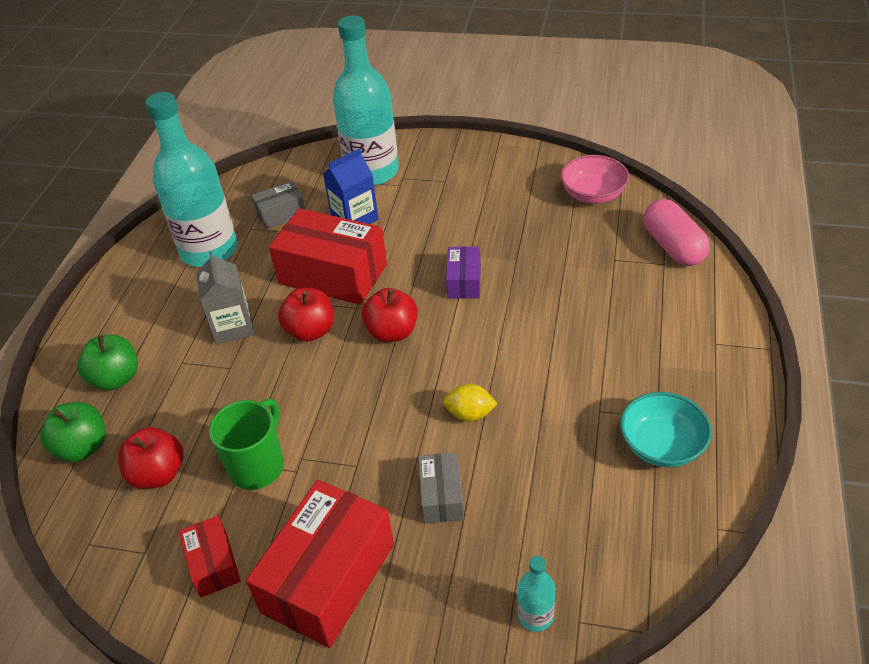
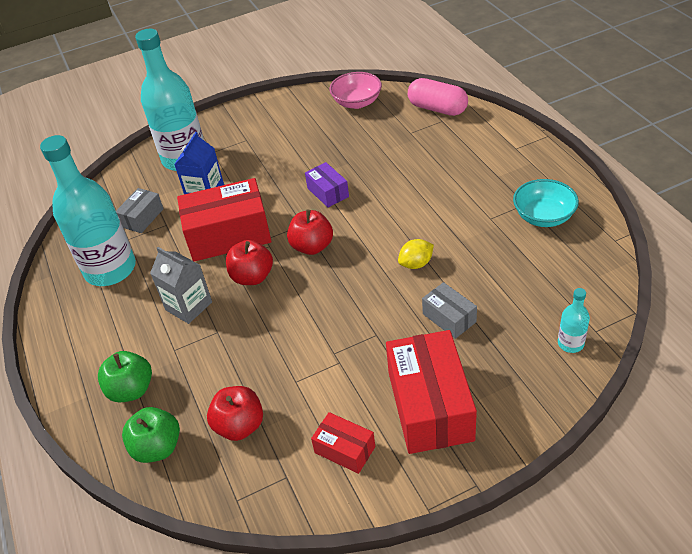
camera: 35 degrees left, 0 degrees up
green mug [209,399,284,490] -> none

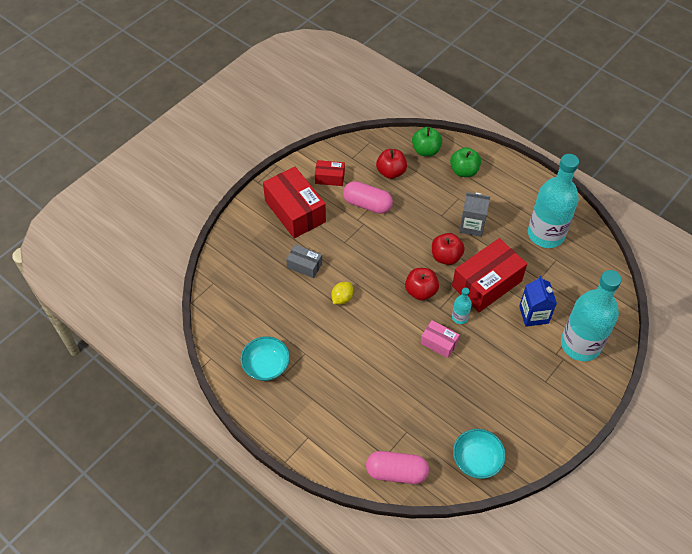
camera: 150 degrees right, 10 degrees up
grey box [116,188,164,233] -> none
purple box [305,162,349,208] -> pink box [420,320,460,358]
pink bowl [329,72,382,109] -> turquoise bowl [453,429,506,479]
turquoise bottle [558,288,590,353] -> turquoise bottle moved to [452,288,472,324]
none -> pink capsule [343,181,393,214]

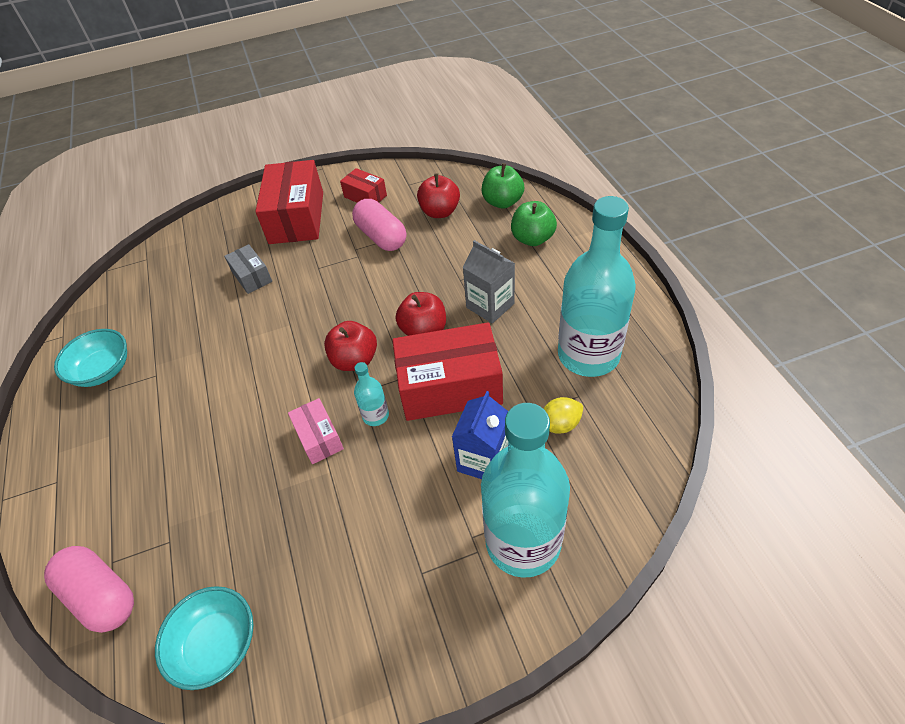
camera: 35 degrees right, 5 degrees down
yellow lemon [331,282,353,305] -> yellow lemon moved to [543,397,583,434]

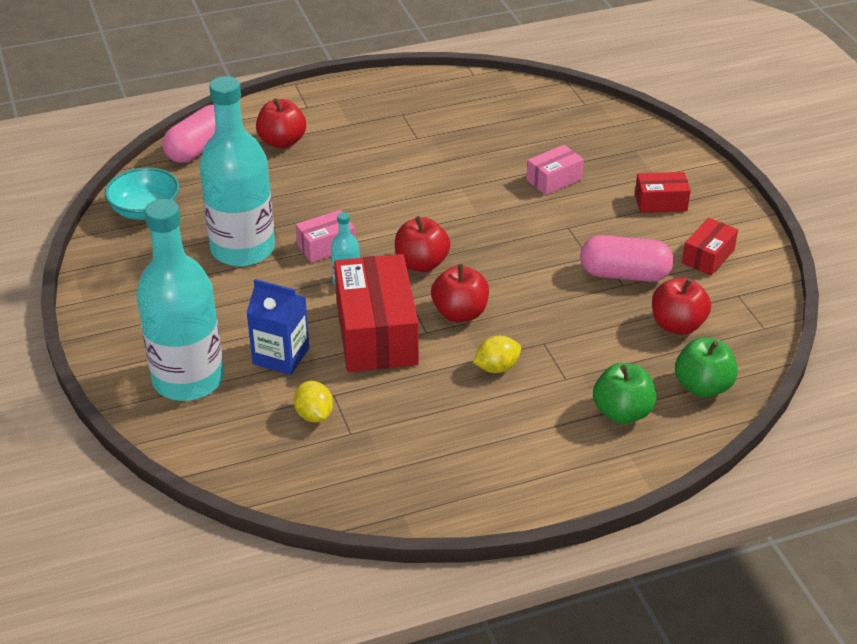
camera: 85 degrees right, 10 degrees down
turquoise bowl [54,329,127,387] -> none
grey box [224,244,272,294] -> pink box [527,145,584,195]
red box [255,160,323,244] -> red box [635,172,691,213], size x0.51
pink capsule [352,199,406,251] -> pink capsule turned 45 degrees clockwise [580,235,674,282]
grey carton [463,240,515,323] -> yellow lemon [473,336,521,373]
turquoise bottle [558,196,636,377] -> turquoise bottle moved to [199,76,275,266]
none -> red apple [256,98,306,149]

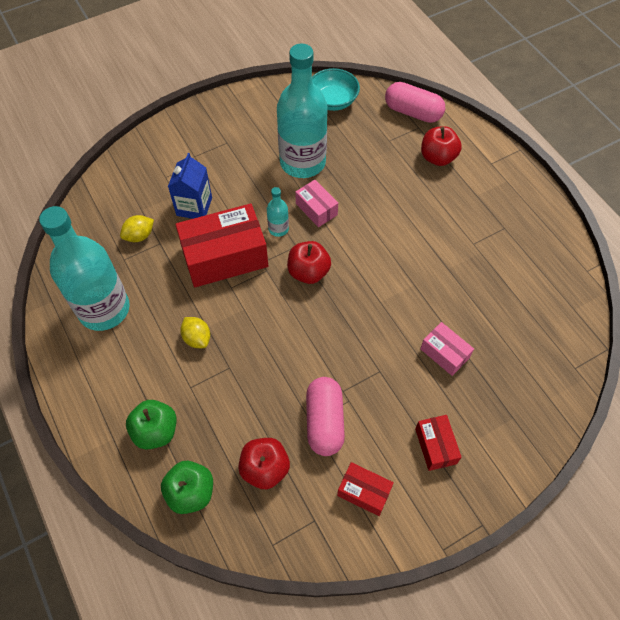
camera: 80 degrees right, 20 degrees up
turquoise bottle [136,199,224,401] -> turquoise bottle moved to [39,206,130,331]
red apple [431,264,489,322] -> none

